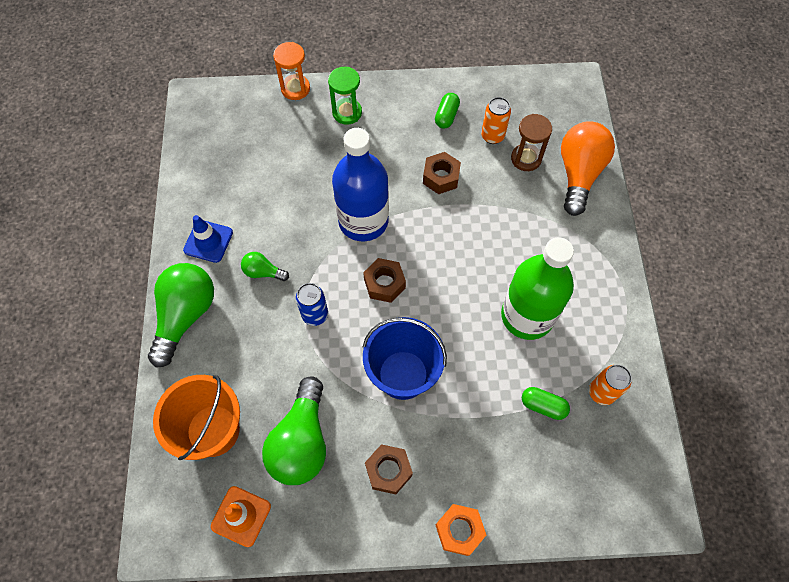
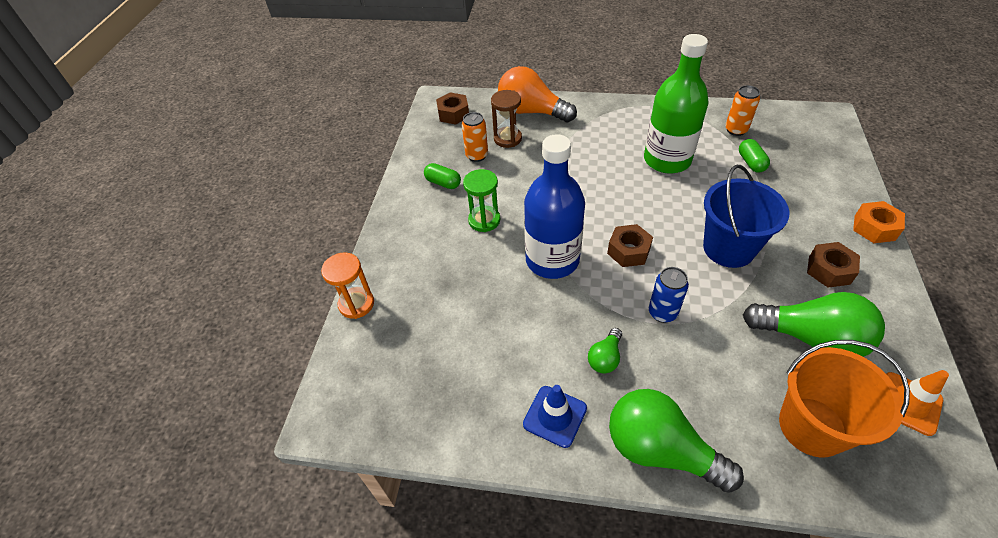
camera: 75 degrees left, 15 degrees down
green hourglass [328,67,362,125] -> green hourglass moved to [463,169,500,232]
brown nut [423,152,461,194] -> brown nut moved to [436,92,469,125]
green capsule [522,387,570,420] -> green capsule turned 45 degrees counterclockwise [739,139,770,173]

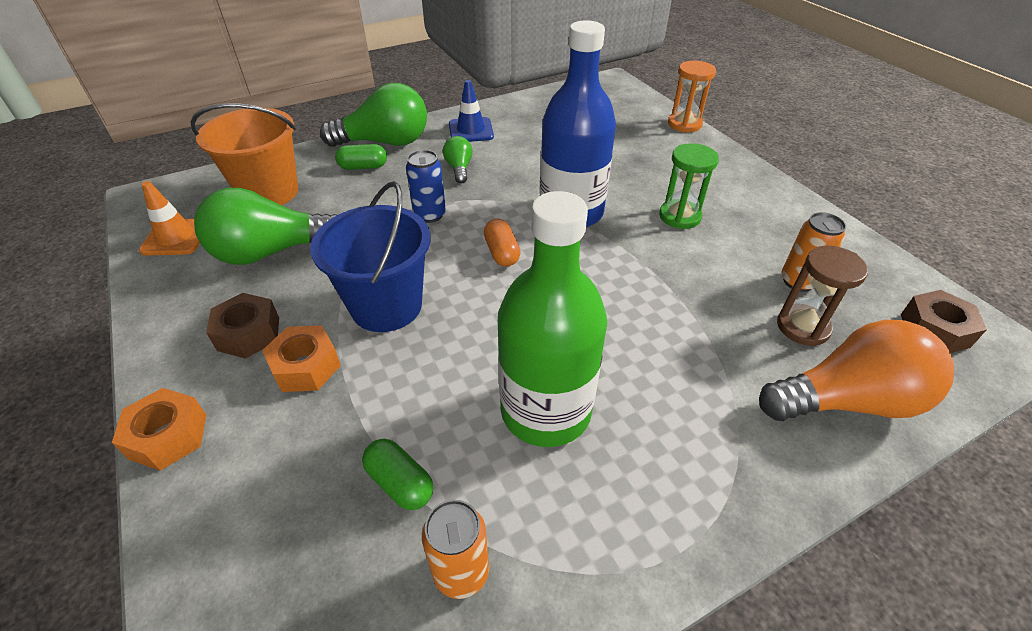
camera: 140 degrees right, 5 degrees down
green capsule [424,163,461,189] -> green capsule moved to [335,144,387,170]
brown nut [607,224,653,267] -> orange capsule [484,219,521,267]
none -> orange nut [262,325,341,392]

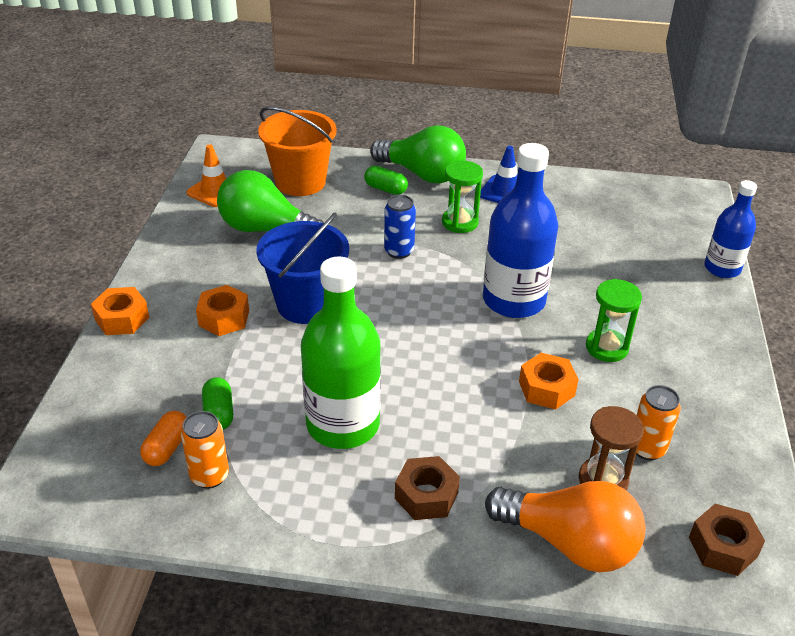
camera: 35 degrees right, 5 degrees down
brown nut [206,293,279,359] -> brown nut moved to [395,456,460,520]
green light bulb [443,136,473,184] -> green hourglass [442,161,483,233]
orange capsule [484,219,521,267] -> orange capsule moved to [140,411,187,466]
orange hourglass [668,61,716,133] -> blue bottle [704,180,757,278]
none -> orange nut [519,353,579,410]

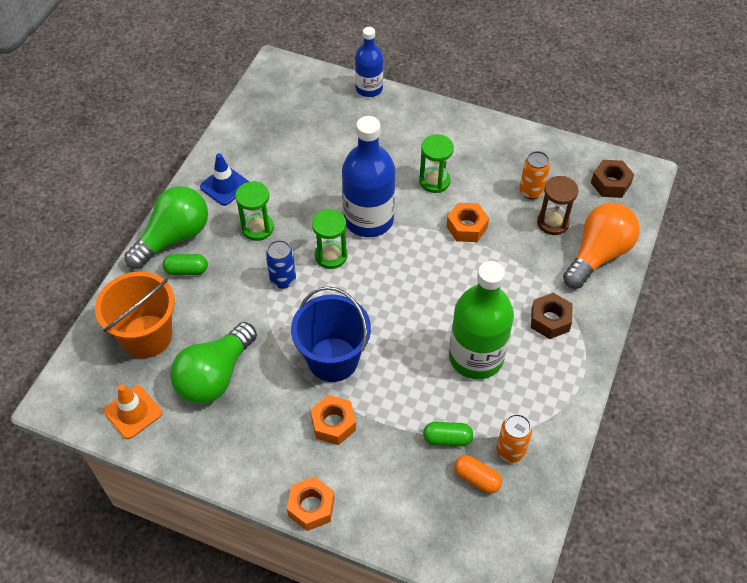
camera: 75 degrees left, 15 degrees up
green capsule [364,166,408,195] -> green capsule turned 45 degrees clockwise [163,254,208,275]
none -> green hourglass [312,209,348,269]

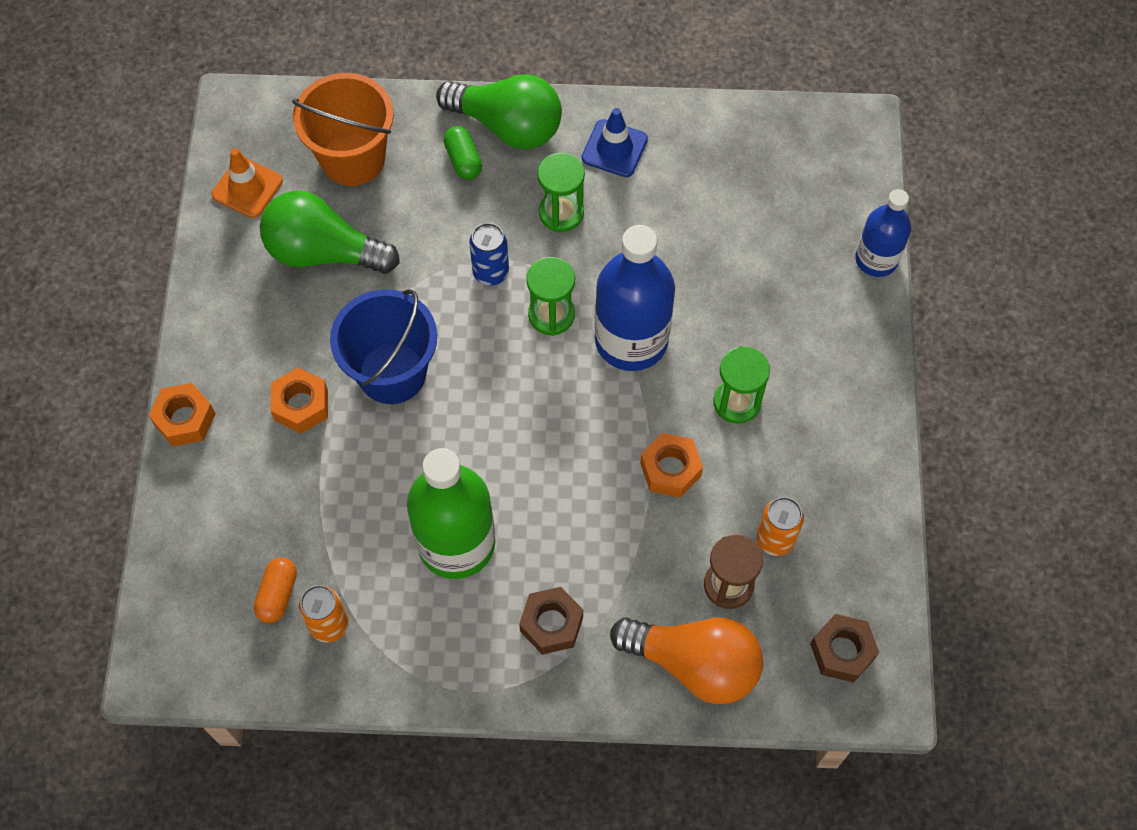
camera: 70 degrees right, 10 degrees up
green capsule [423,422,473,446] -> none

